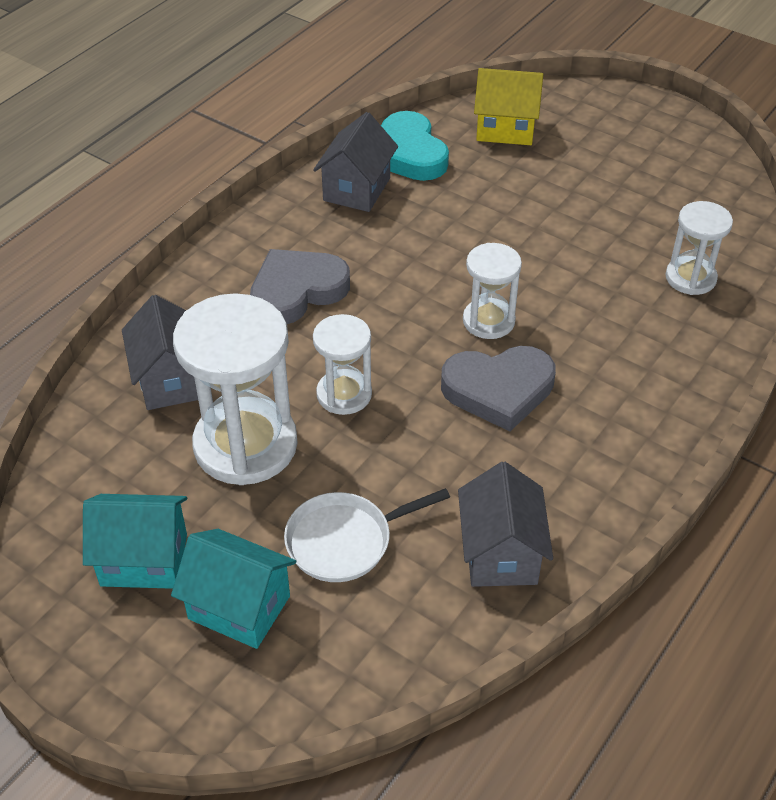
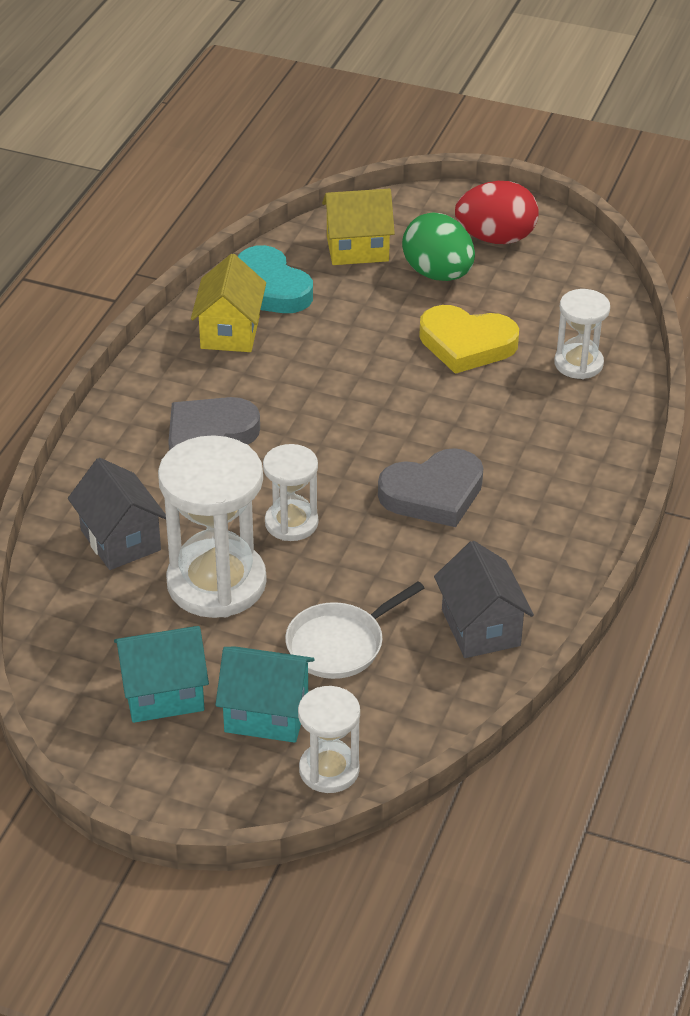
camera: 15 degrees left, 5 degrees down
grey house [313,112,398,212] -> yellow house [191,254,266,352]
white hourglass [463,243,522,339] -> white hourglass moved to [298,686,360,793]
none -> green egg [402,213,475,281]
none -> yellow heart [419,305,519,374]
none -> red egg [455,181,539,244]

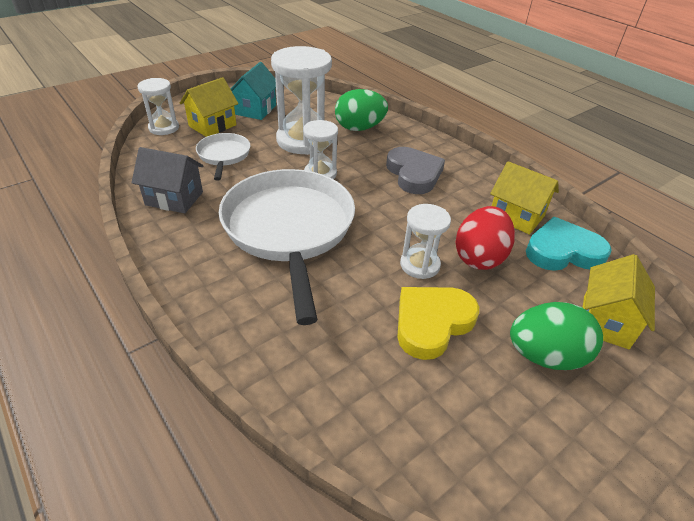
camera: 120 degrees right, 0 degrees up
grey house [68,458,166,570] -> green egg [335,89,388,131]
turquoise house [216,647,315,743] -> yellow house [180,77,238,137]
grey heart [378,448,483,527] -> white pan [219,169,355,325]
red egg [455,181,539,244] -> red egg moved to [456,206,515,270]
white hourglass [554,289,610,379] -> white hourglass moved to [400,204,451,279]

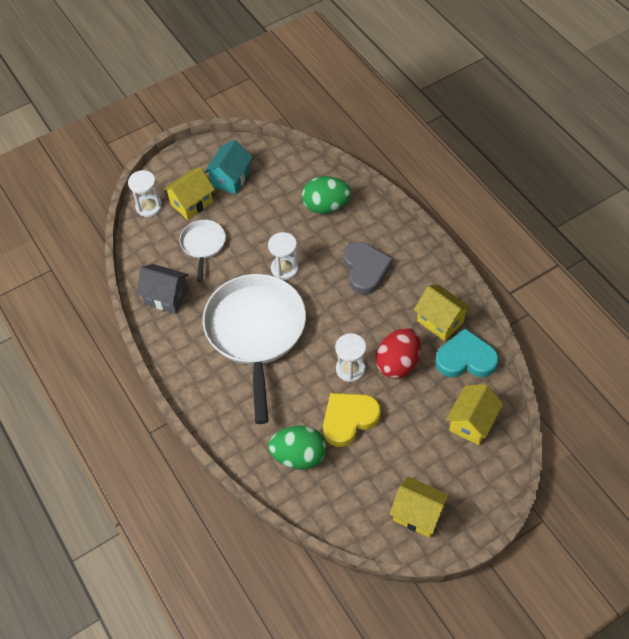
camera: 10 degrees right, 15 degrees up
white hourglass [271,46,332,155] -> none
green egg [510,302,603,370] -> green egg moved to [268,425,327,470]
none -> yellow house [390,476,450,538]

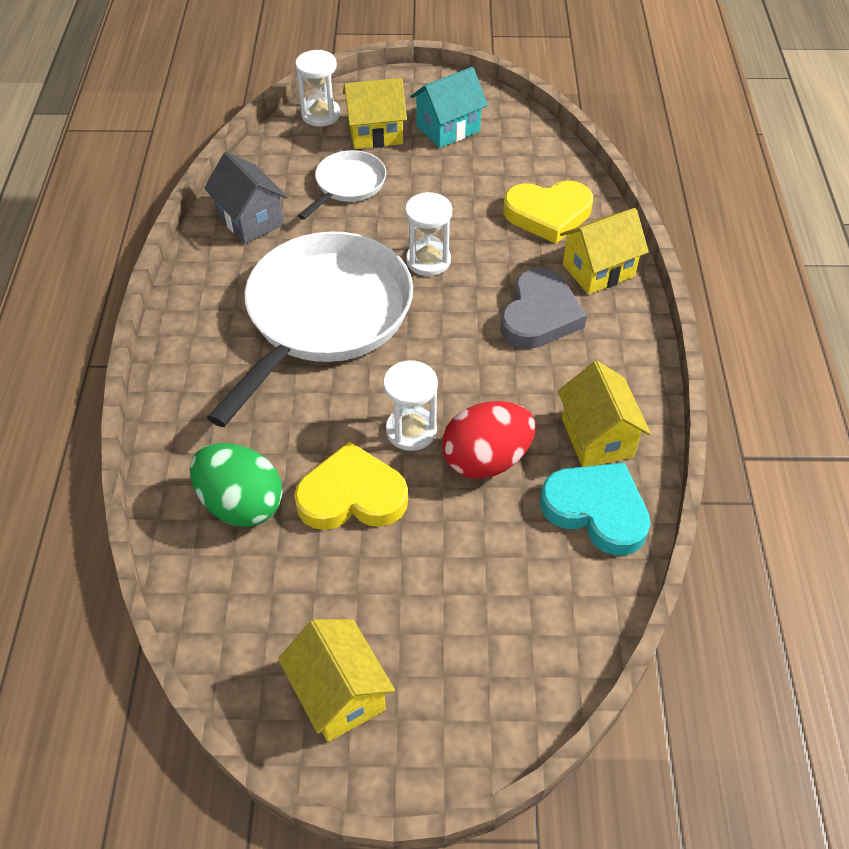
camera: 30 degrees right, 5 degrees down
green egg [302,176,351,214] -> yellow heart [503,181,593,244]
yellow house [446,384,503,445] -> yellow house moved to [560,208,649,294]

